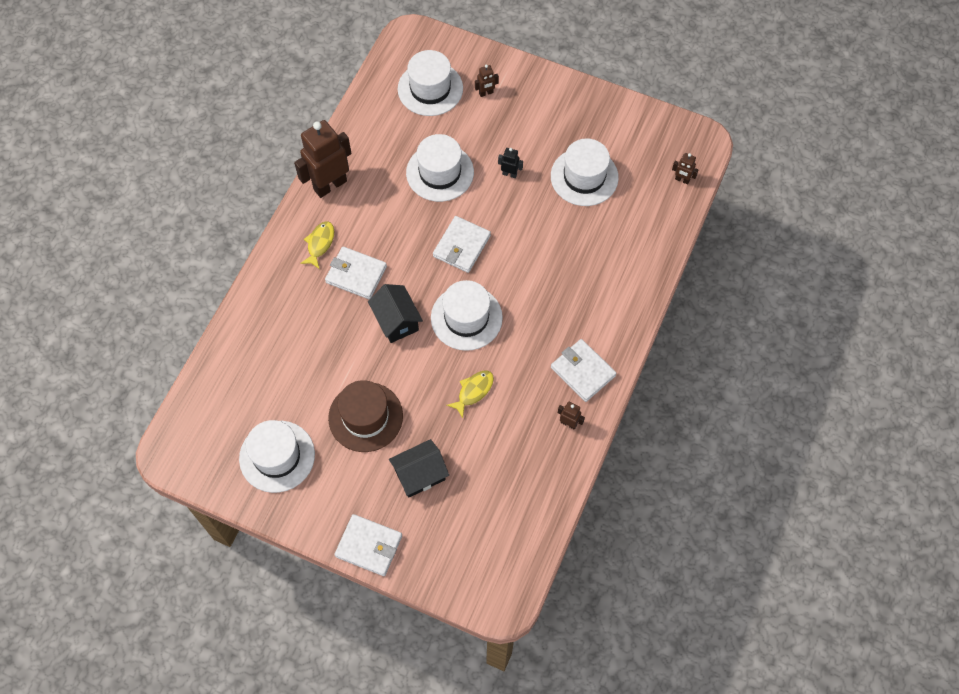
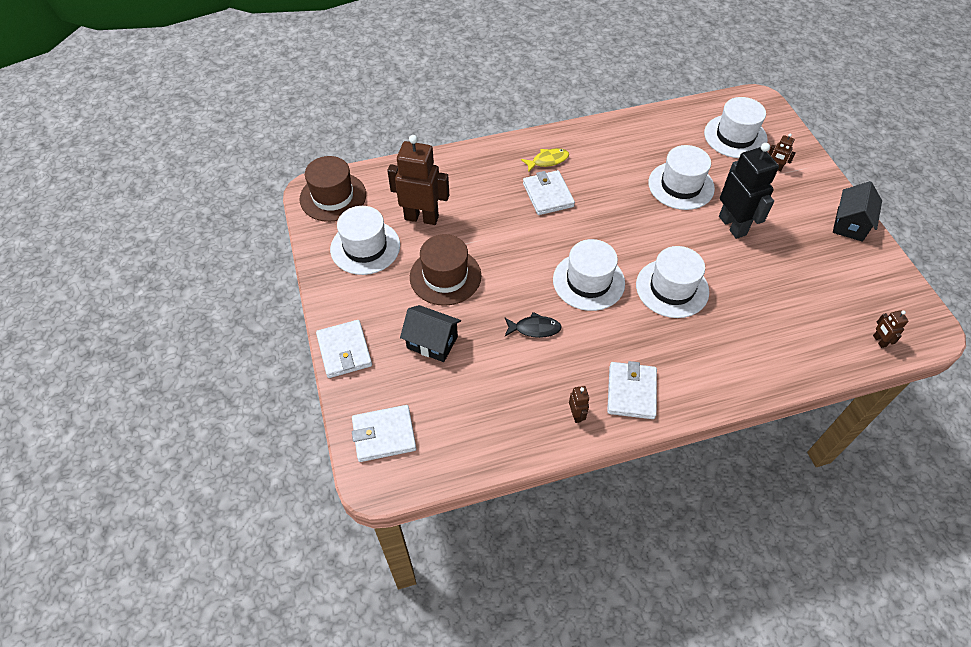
camera: 50 degrees right, 10 degrees down
brown robot [294,120,351,198] -> brown robot moved to [387,135,449,225]
black house [368,284,423,343] -> black house moved to [833,181,882,242]
white wallet [433,216,491,273] -> white wallet moved to [352,405,417,462]
yellow fish [447,371,494,418] -> black fish [505,312,562,338]
black robot [498,148,523,178] -> black robot [719,143,779,239], size x2.31
white hat [551,139,619,206] -> white hat moved to [636,246,709,318]
none -> brown hat [299,156,366,222]

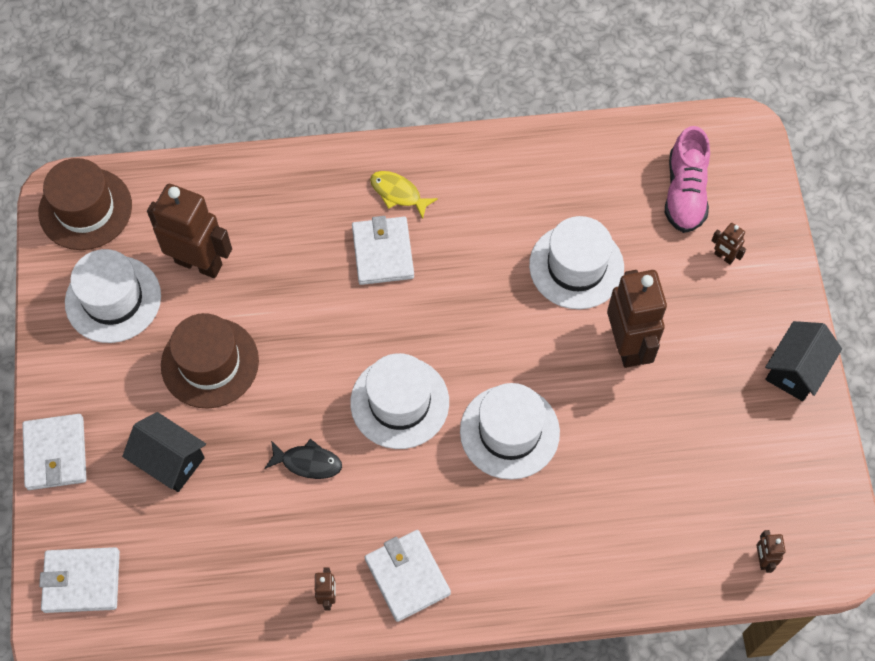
camera: 10 degrees right, 10 degrees up
yellow fish [521,148,569,172] -> yellow fish turned 135 degrees counterclockwise [370,171,438,219]
white wallet [607,361,657,419] -> white wallet turned 45 degrees counterclockwise [365,530,451,622]
white hat [704,97,768,158] -> pink shoe [665,126,710,233]
black robot [719,143,779,239] -> brown robot [607,270,667,368]

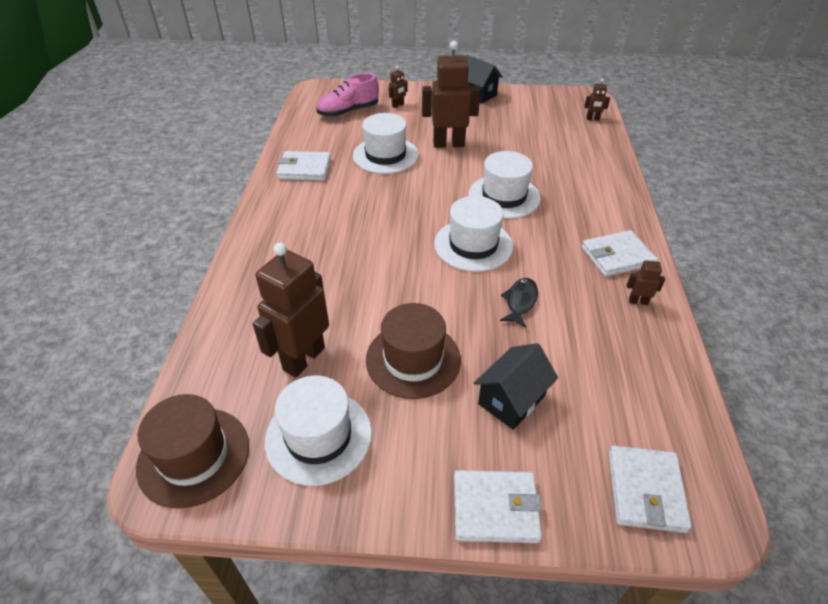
camera: 80 degrees left, 20 degrees down
white wallet [352,216,414,285] -> white wallet moved to [277,151,331,181]
yellow fish [370,171,438,219] -> none
pink shoe [665,126,710,233] -> pink shoe turned 135 degrees clockwise [317,73,379,117]

